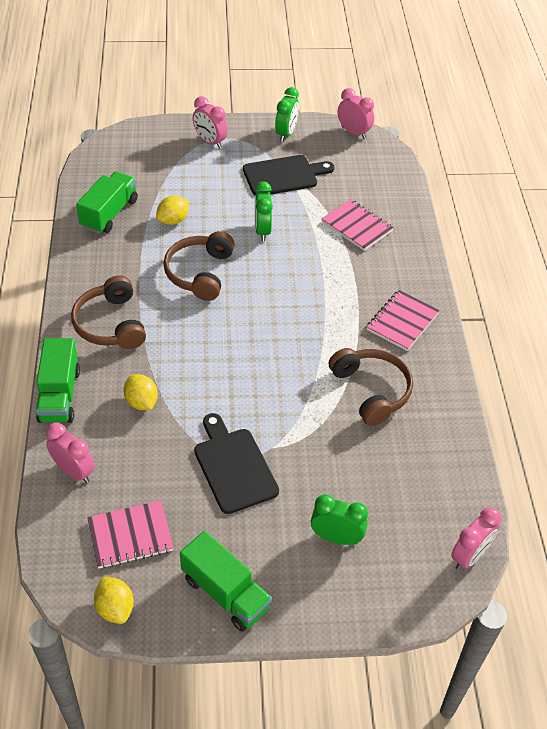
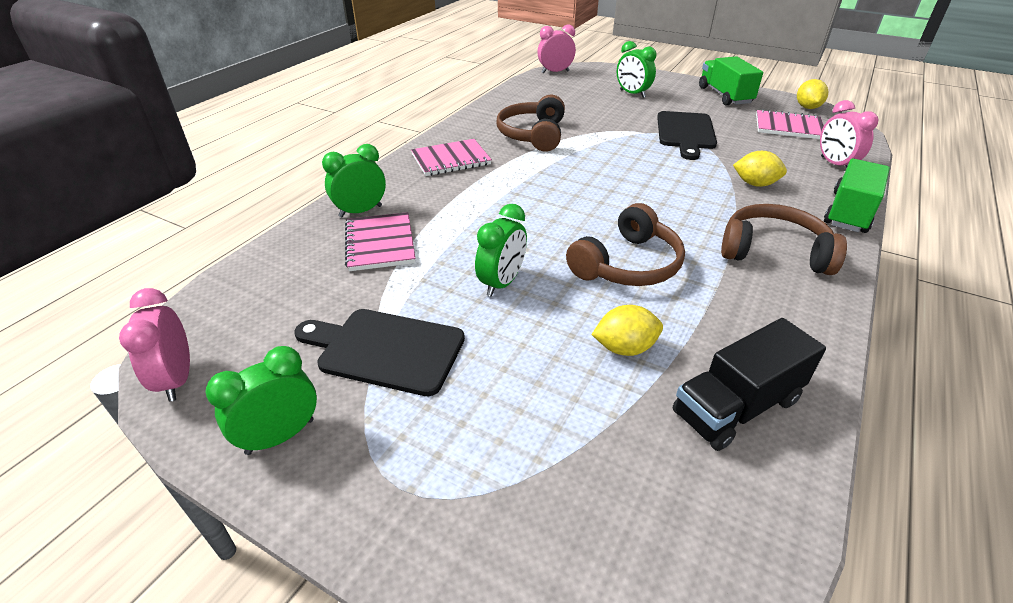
camera: 145 degrees left, 10 degrees down
brown headphones [71,275,146,349] -> brown headphones turned 90 degrees counterclockwise [721,204,847,275]
green truck [76,171,138,234] -> black truck [673,318,826,451]
yellow lemon [123,374,158,410] -> yellow lemon turned 75 degrees counterclockwise [733,151,787,187]
pink clock [193,96,228,149] -> none
none -> green clock [322,144,386,218]

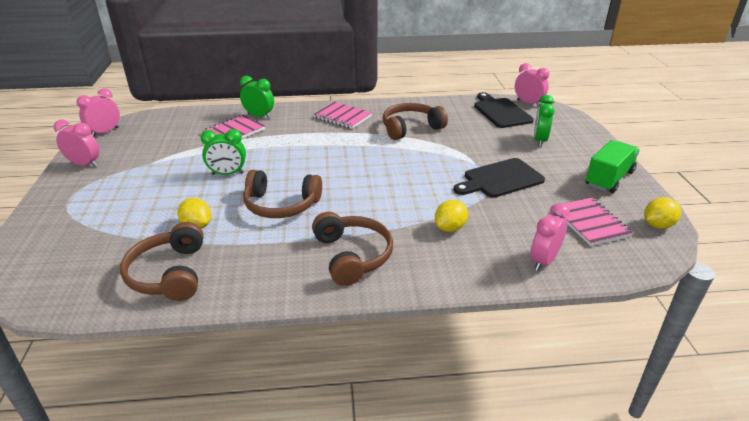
camera: 55 degrees right, 5 degrees down
green clock [205,346,317,455] -> pink clock [54,120,99,167]
black cutting board [294,309,465,396] -> black cutting board moved to [474,92,534,128]
black truck [673,318,826,451] -> brown headphones [120,222,204,301]
yellow lemon [733,151,787,187] -> yellow lemon turned 60 degrees clockwise [435,200,468,232]
green truck [824,158,890,233] -> none

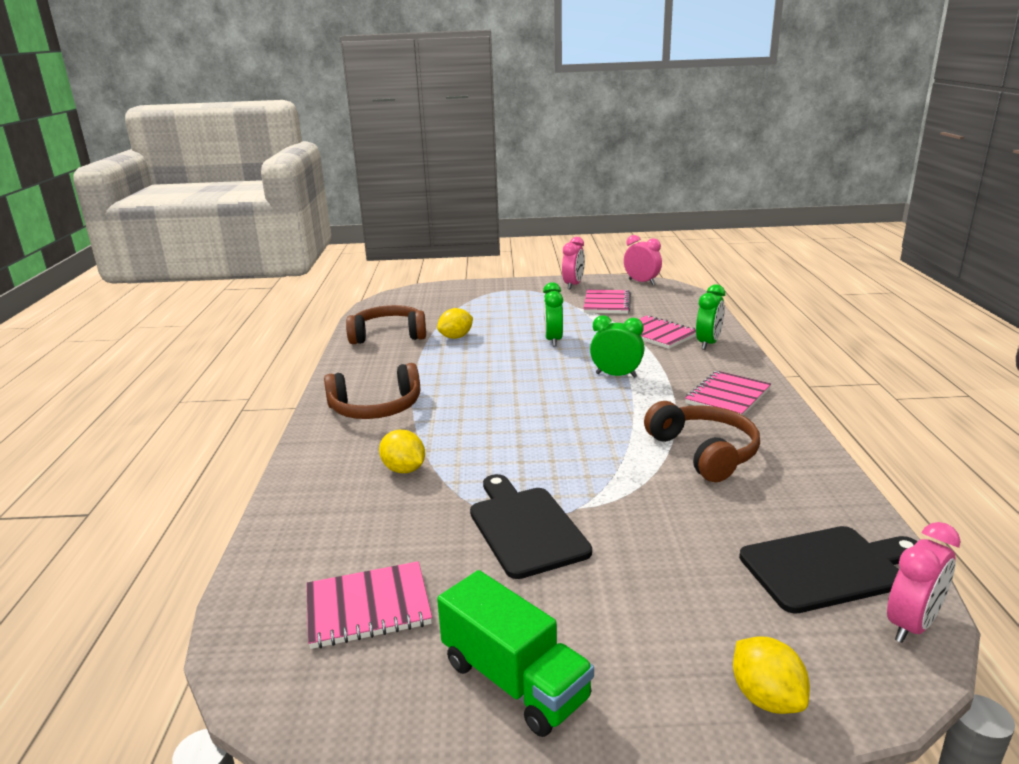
camera: 95 degrees right, 10 degrees down
brown headphones [243,170,322,218] -> none
pink clock [530,203,570,271] -> none
green clock [534,95,555,147] -> green clock moved to [590,315,645,378]
yellow lemon [644,197,681,229] -> yellow lemon moved to [733,636,810,714]
none -> pink notebook [583,290,631,314]

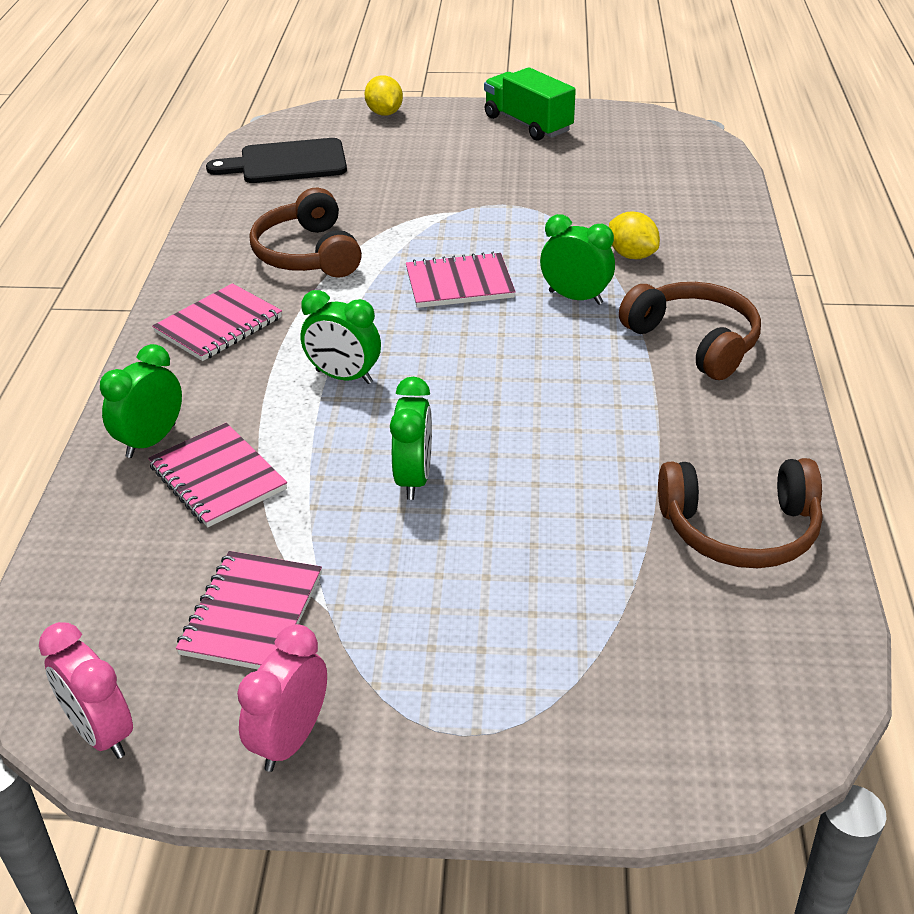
camera: 175 degrees left, 15 degrees up
pink notebook [306,561,432,649] -> pink notebook moved to [406,252,516,308]
brown headphones [324,363,420,419] -> brown headphones turned 60 degrees clockwise [619,282,761,380]
yellow lemon [437,308,473,339] -> none
black cutting board [470,474,592,579] -> none
pink clock [887,522,960,643] -> none
none -> green clock [540,214,615,305]

